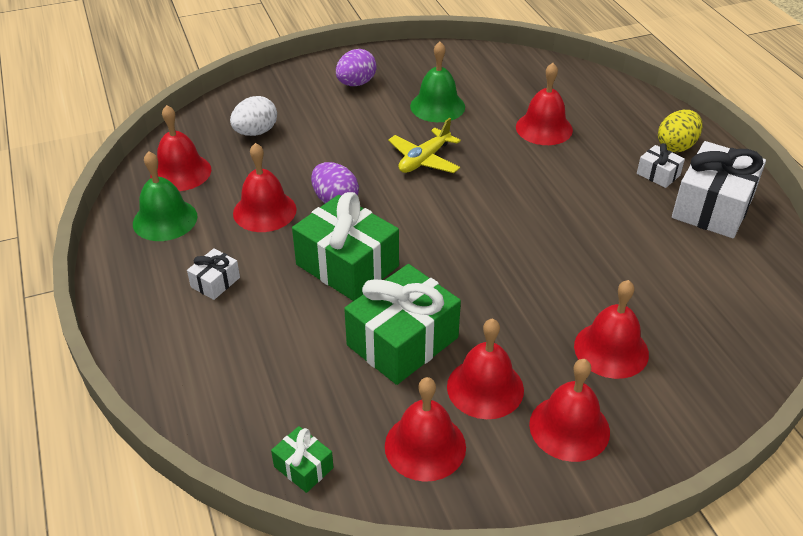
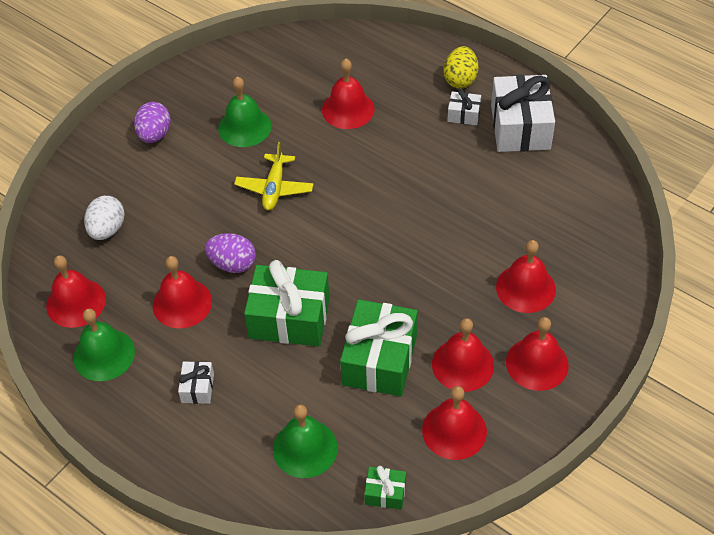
camera: 30 degrees left, 10 degrees up
none -> green bell [273,404,338,478]

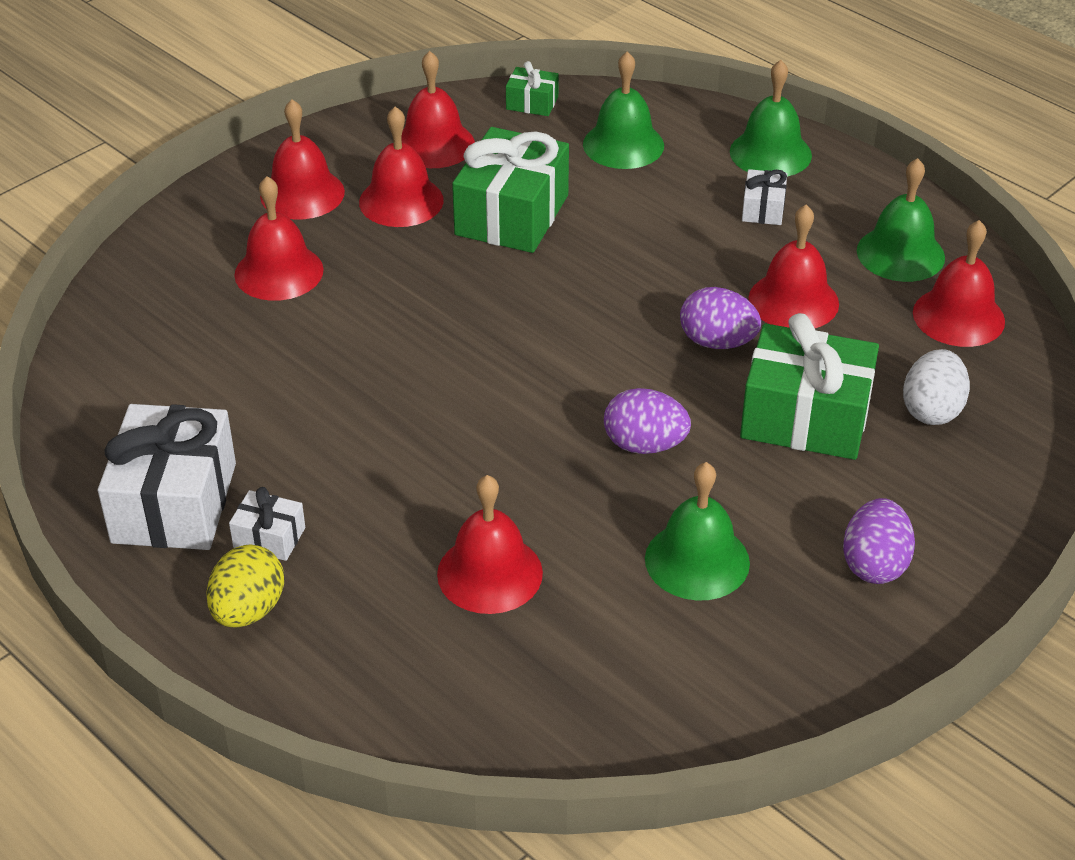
camera: 175 degrees left, 10 degrees down
yellow plane [234,142,313,210] -> purple egg [604,388,691,454]
green gift [244,260,330,347] -> green gift moved to [740,313,879,460]
none -> green bell [730,60,812,177]

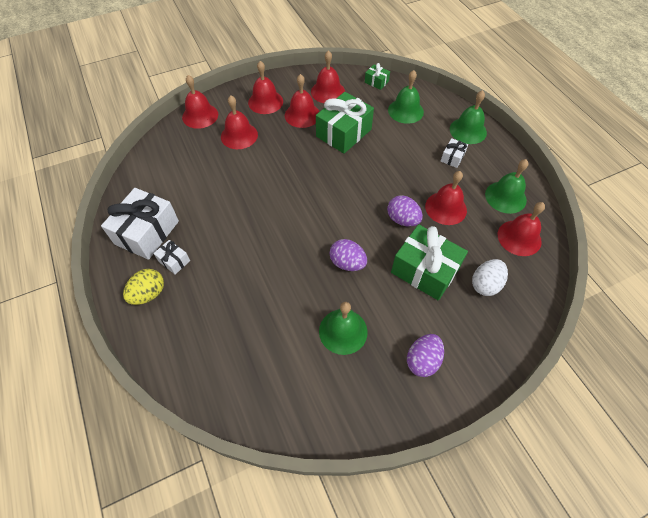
camera: 20 degrees right, 15 degrees up
red bell [437,475,543,614] -> red bell moved to [182,75,218,129]

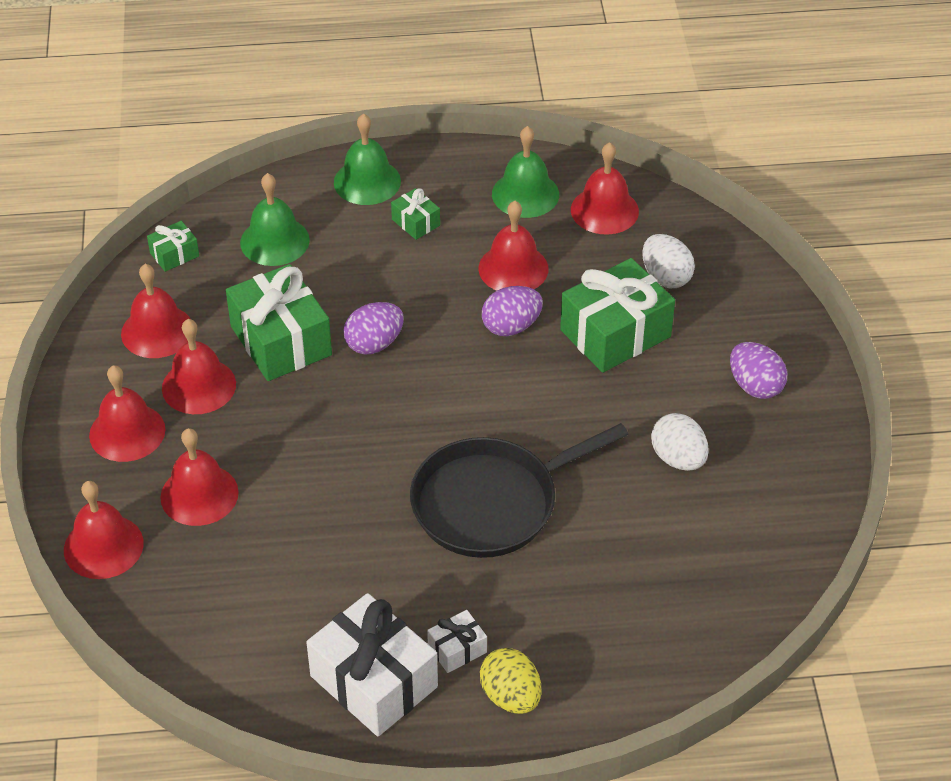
camera: 70 degrees left, 10 degrees down
green bell [319,302,368,355] -> white egg [651,413,709,471]
purple egg [329,239,367,271] -> purple egg moved to [343,302,404,354]
white gift [441,138,468,168] -> green gift [391,188,440,240]
none -> black pan [410,423,629,558]

